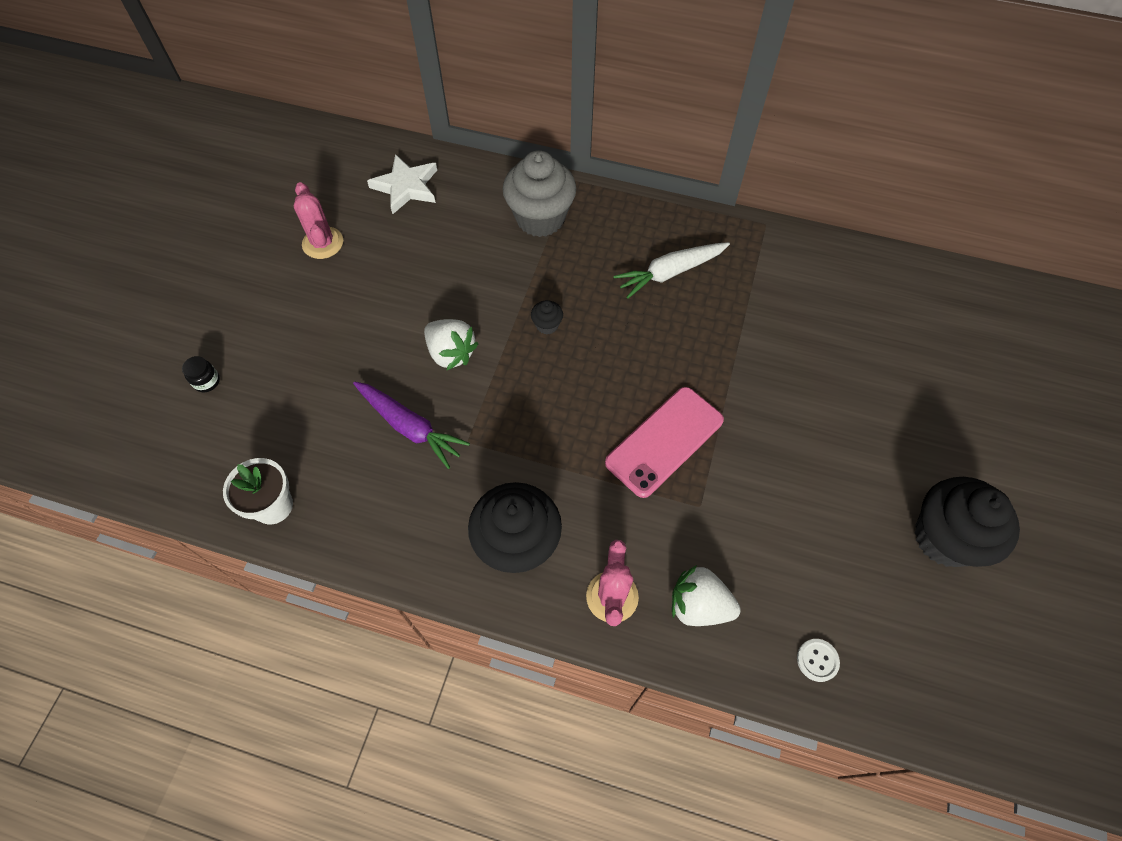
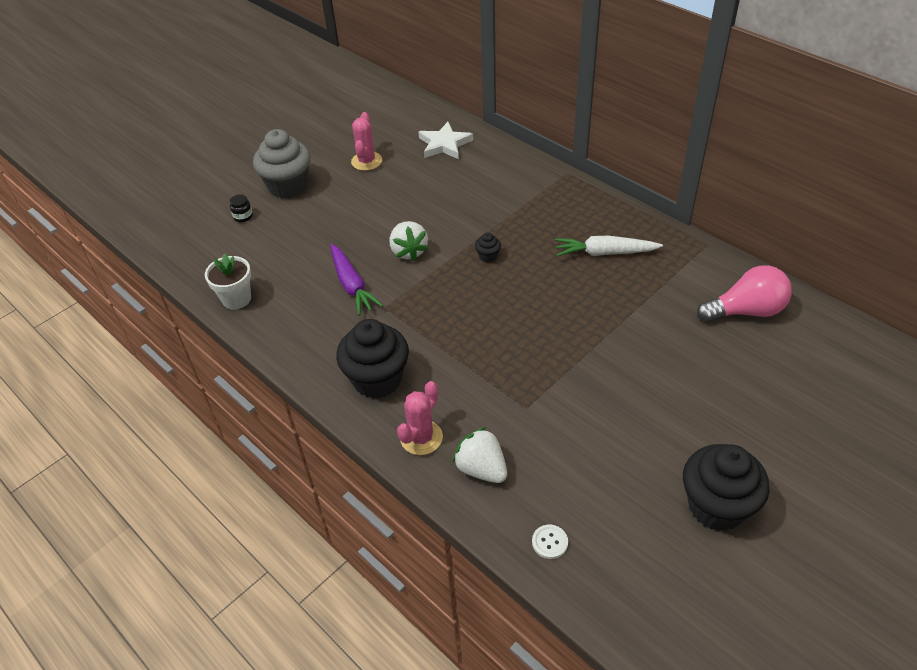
camera: 30 degrees right, 15 degrees down
grey cupcake [503,150,576,237] -> grey cupcake moved to [253,129,311,199]
pink phone [605,387,724,498] -> none
none -> pink light bulb [697,265,792,322]

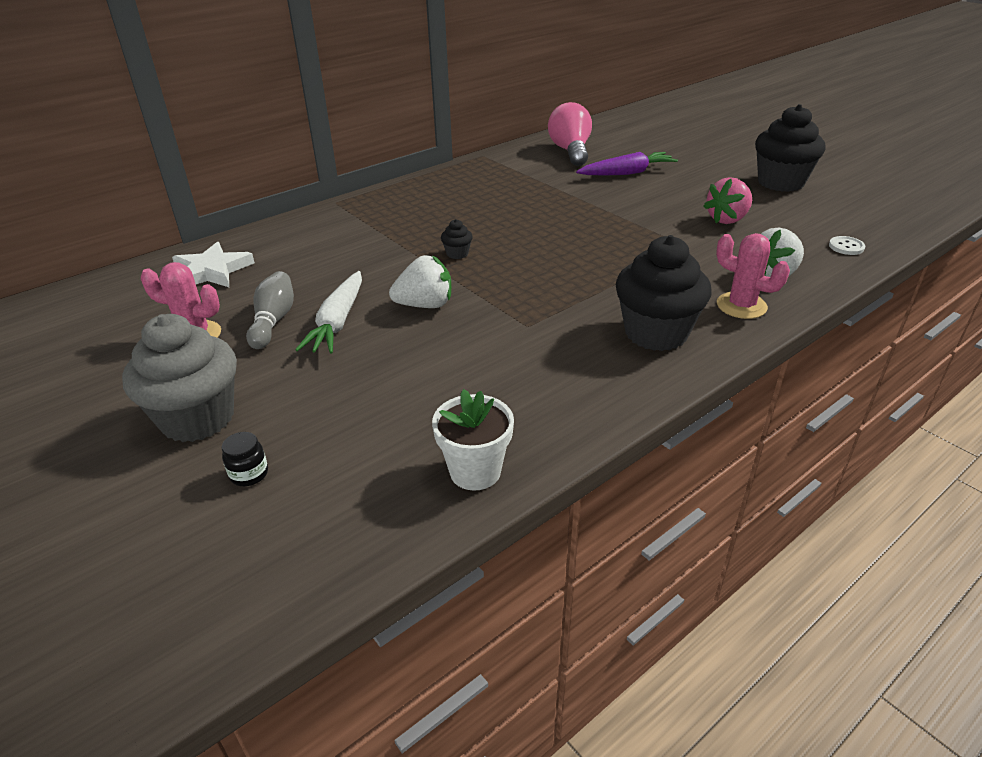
camera: 85 degrees left, 10 degrees down
purple carrot [330,244,383,315] -> purple carrot moved to [576,152,678,175]
white carrot [555,235,663,256] -> white carrot moved to [295,271,362,354]
none -> grey bowling pin [246,271,294,349]
none -> pink strawberry [703,177,752,224]

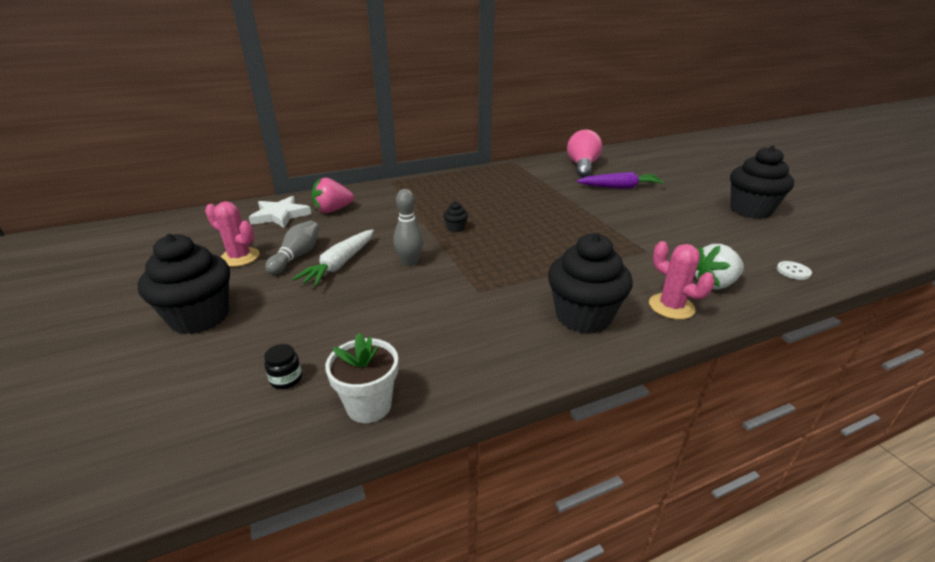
camera: 15 degrees right, 5 degrees down
grey cupcake [122,314,237,442] -> black cupcake [137,233,230,334]
black jar [222,432,268,486] -> black jar moved to [264,344,302,389]
white strawberry [389,255,451,308] -> grey bowling pin [393,189,424,266]
pink strawberry [703,177,752,224] -> pink strawberry moved to [312,178,354,213]

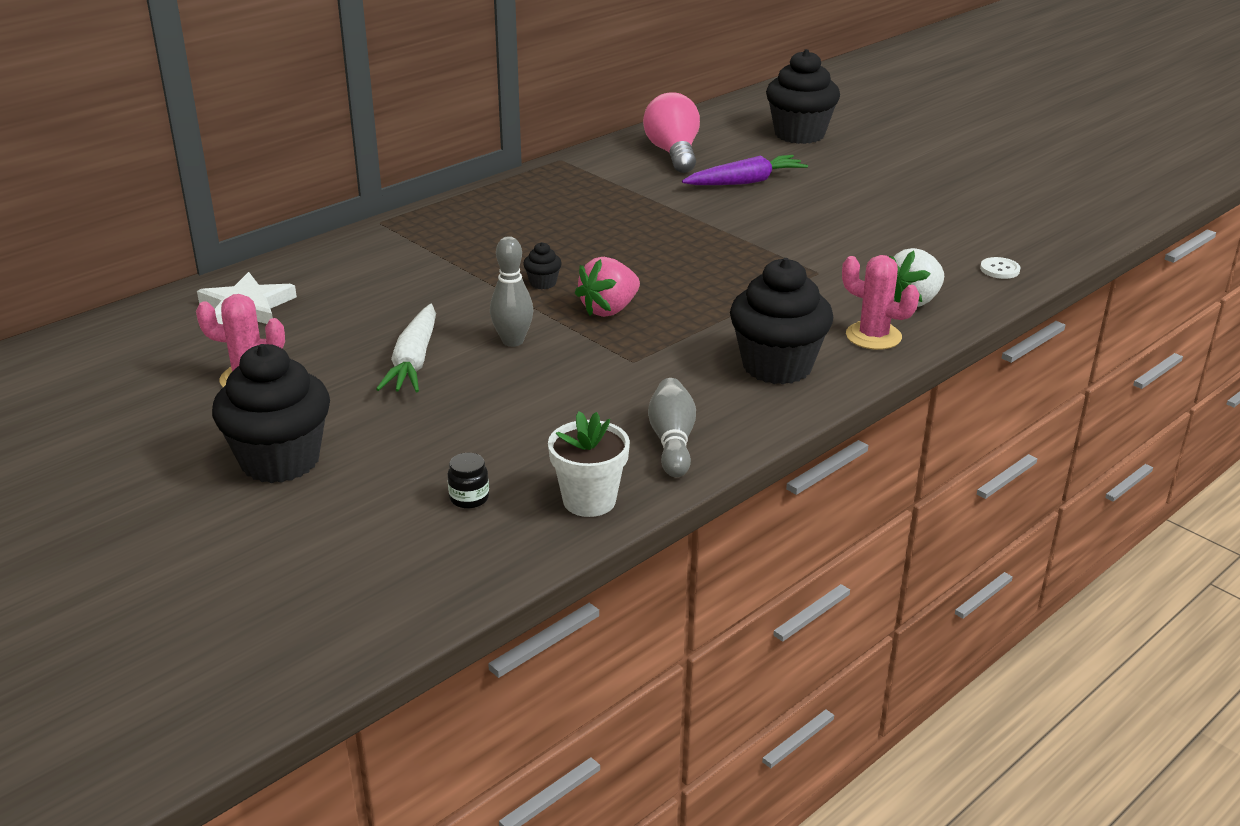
camera: 20 degrees left, 0 degrees up
grey bowling pin [265,221,319,275] -> grey bowling pin moved to [648,378,696,477]
pink strawberry [312,178,354,213] -> pink strawberry moved to [575,257,640,317]
black cupcake [730,146,794,219] -> black cupcake moved to [766,49,840,144]

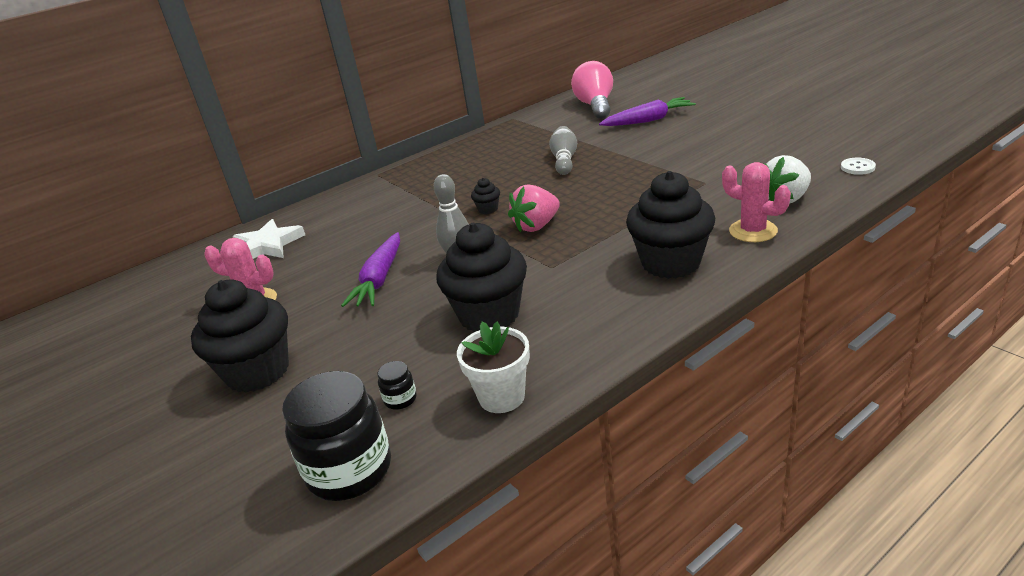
camera: 10 degrees right, 0 degrees up
white carrot [376,304,436,392] -> purple carrot [341,232,400,307]
grey bowling pin [648,378,696,477] -> grey bowling pin moved to [549,126,577,175]
black cupcake [766,49,840,144] -> black cupcake moved to [436,223,527,332]
none -> black jar [282,371,391,501]

